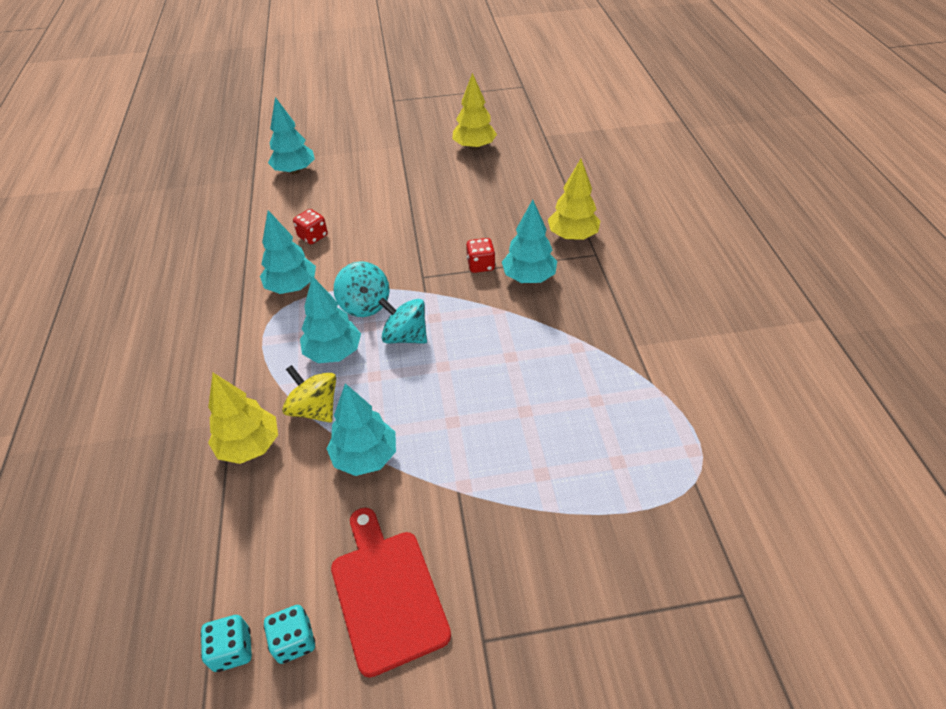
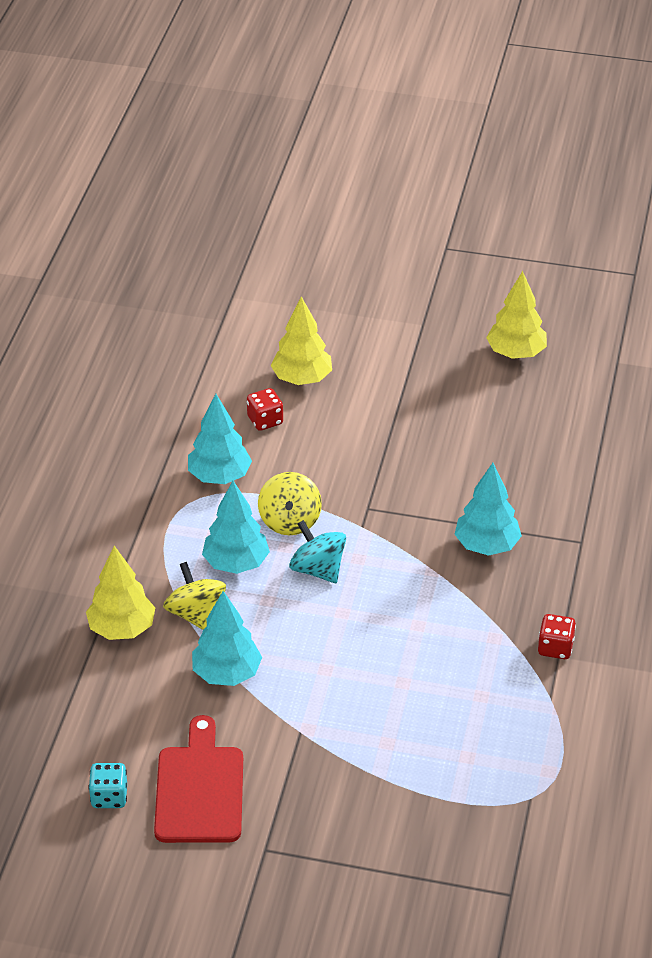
camera: 20 degrees right, 5 degrees down
turquoise dice [201,615,252,672] -> none
turquoise tree [268,97,315,174] -> none
turquoise spinning top [334,261,390,317] -> yellow spinning top [258,472,322,535]
red dice [466,238,495,273] -> red dice moved to [538,614,576,659]
yellow tree [548,159,600,240] -> yellow tree moved to [271,296,332,385]

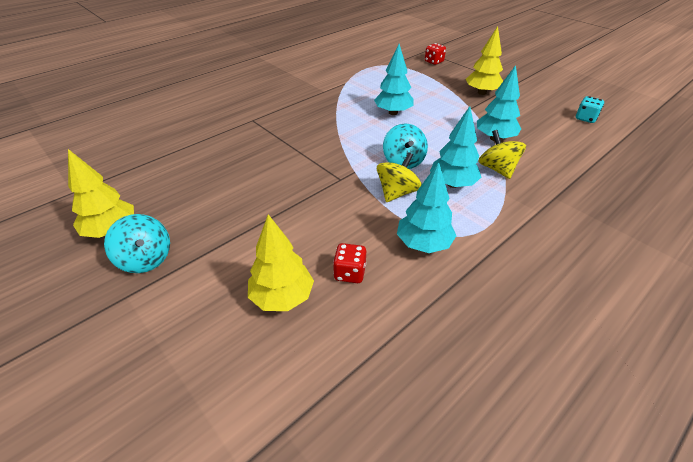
camera: 145 degrees left, 0 degrees up
yellow tree [86,546,155,640] -> yellow tree moved to [466,26,503,95]
red cutting board [154,715,243,843] -> none
yellow spinning top [163,562,226,630] -> yellow spinning top turned 150 degrees clockwise [479,130,526,179]
turquoise tree [454,463,522,556] -> turquoise tree moved to [374,44,414,115]
red dice [538,614,576,659] -> red dice moved to [425,43,446,65]
none -> turquoise spinning top [104,214,170,273]

